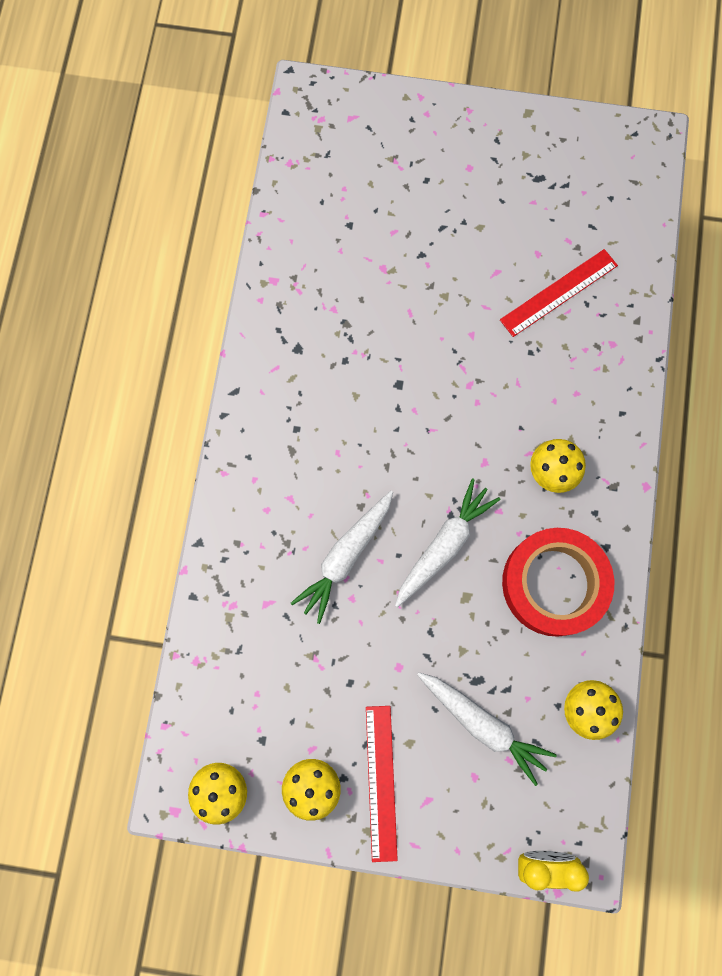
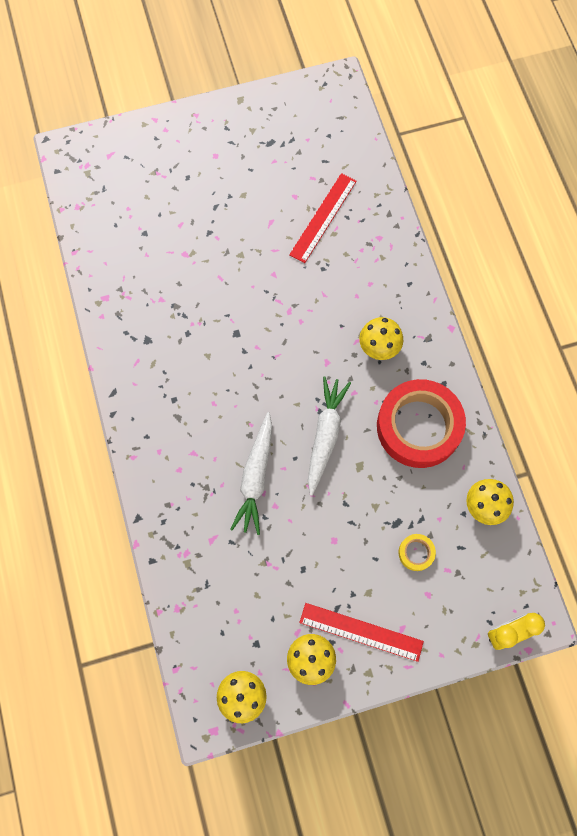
camera: 25 degrees left, 5 degrees down
red ruler [366,706,398,862] -> red ruler turned 45 degrees counterclockwise [299,603,424,662]
white carrot [417,673,557,786] -> yellow tape [398,534,436,571]

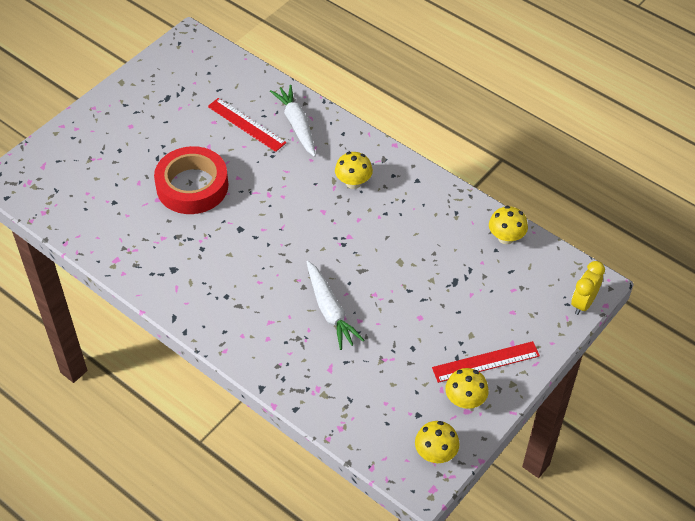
camera: 35 degrees left, 20 degrees down
red ruler [289,173,357,263] -> red ruler turned 45 degrees counterclockwise [208,98,287,152]
white carrot [308,376,351,496] -> white carrot moved to [270,85,316,157]
red tape [377,379,466,468] -> red tape moved to [154,146,229,214]
yellow tape [398,534,436,571] -> none

